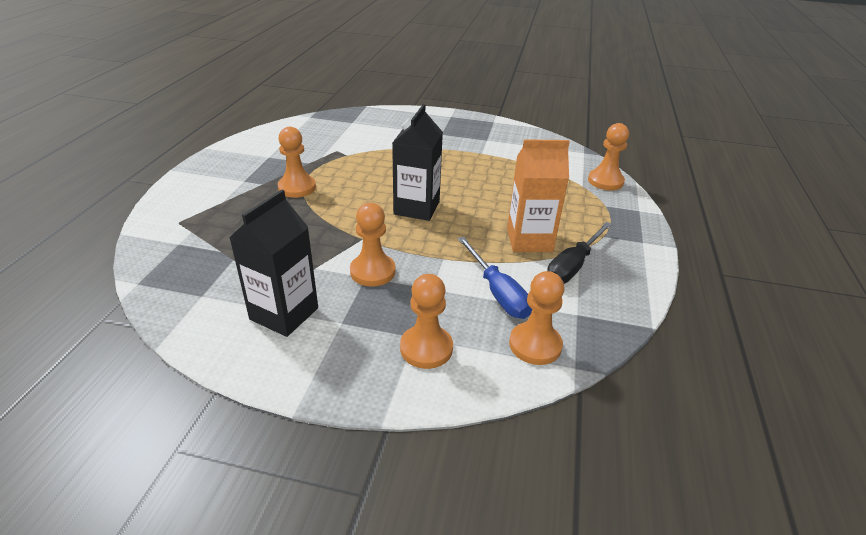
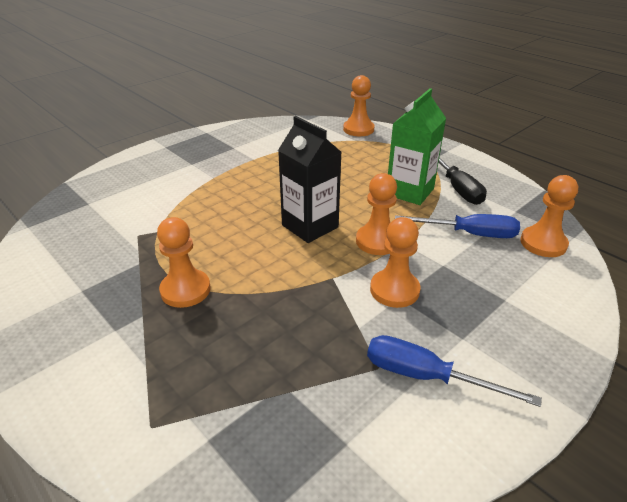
camera: 55 degrees left, 0 degrees up
black carton [229,189,318,337] -> blue screwdriver [367,335,542,407]
orange pawn [400,274,453,369] -> orange pawn moved to [356,173,397,255]
orange carton [507,139,570,252] -> green carton [388,88,446,205]

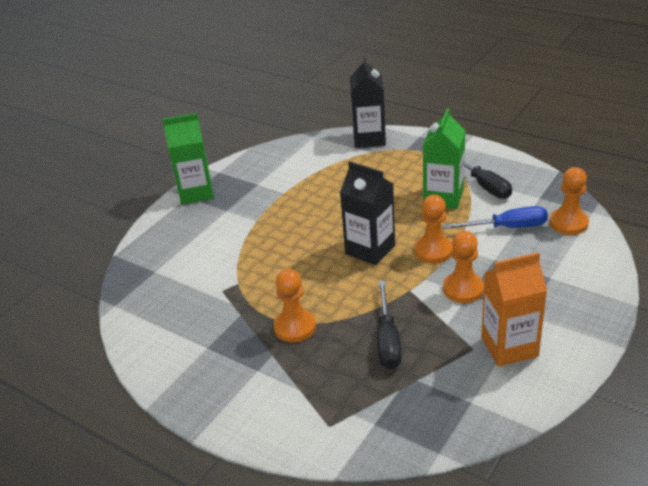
camera: 10 degrees left, 0 degrees up
orange pawn [343,75,374,136] -> black carton [350,57,386,148]
blue screwdriver [367,335,542,407] -> orange carton [481,252,547,367]
none -> green carton [162,113,214,205]
none -> black screwdriver [377,280,402,369]

